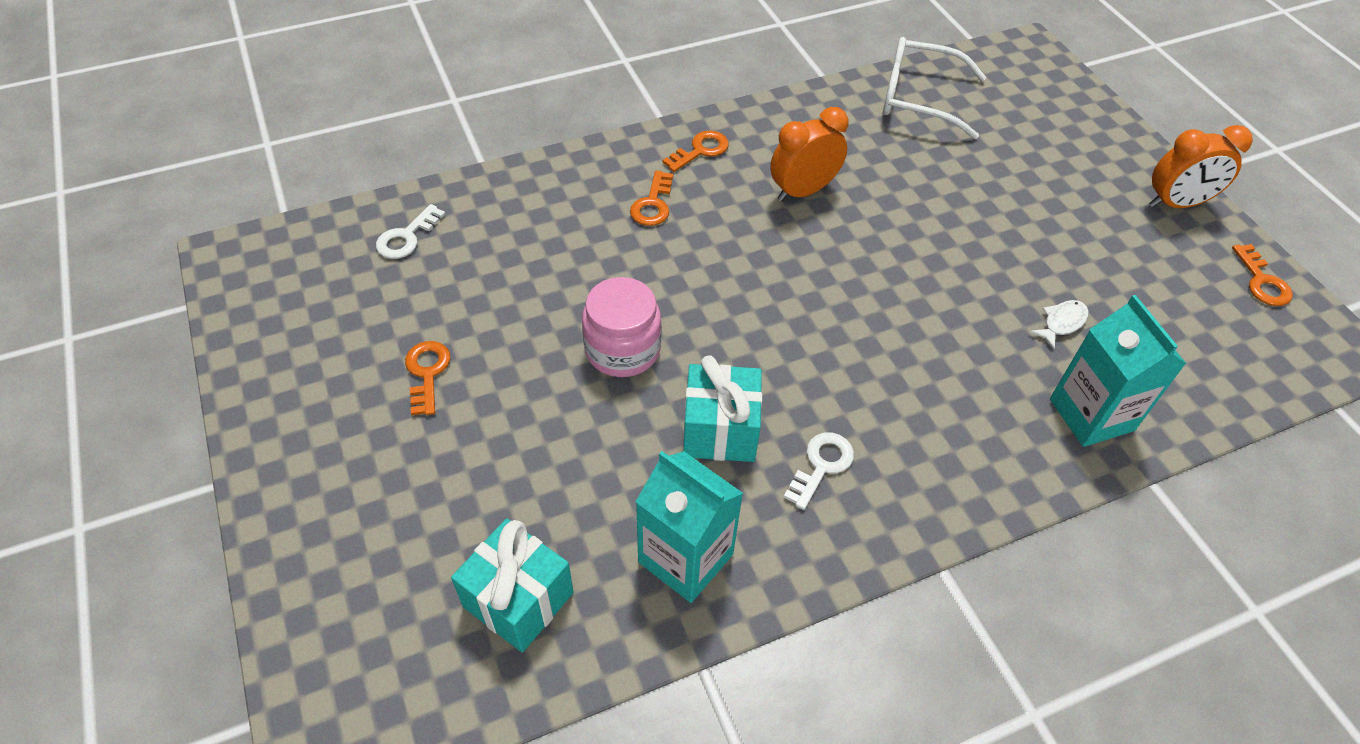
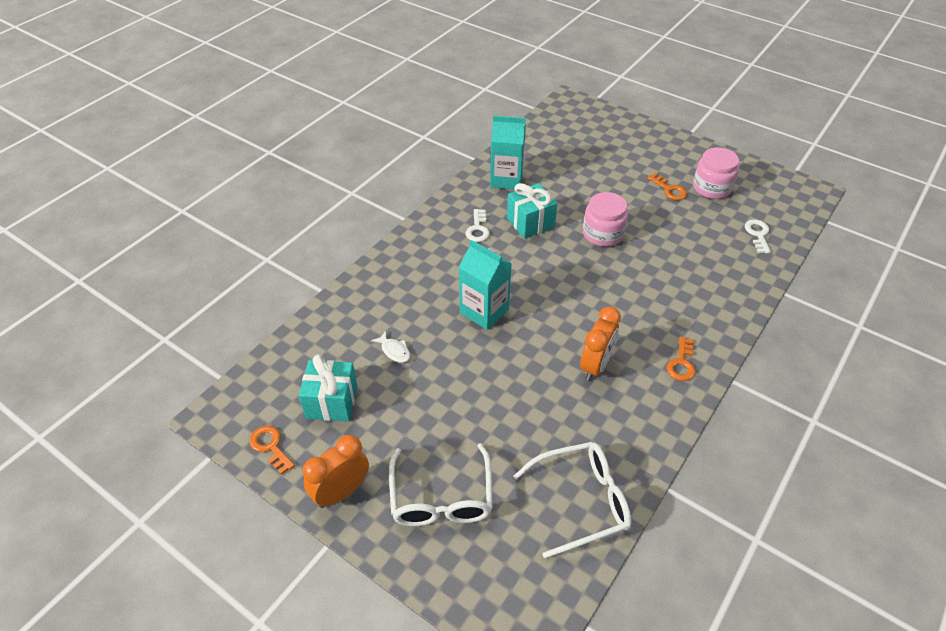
camera: 150 degrees right, 5 degrees down
turquoise gift [451,519,574,652] -> turquoise gift moved to [299,354,357,421]
orange key [630,170,673,226] -> none
white fish [1030,300,1089,349] -> white fish turned 60 degrees counterclockwise [371,331,410,363]
turquoise carton [1050,295,1187,447] -> turquoise carton moved to [459,240,512,330]
none -> white glasses [389,443,493,526]
none -> pink jar [693,147,739,199]

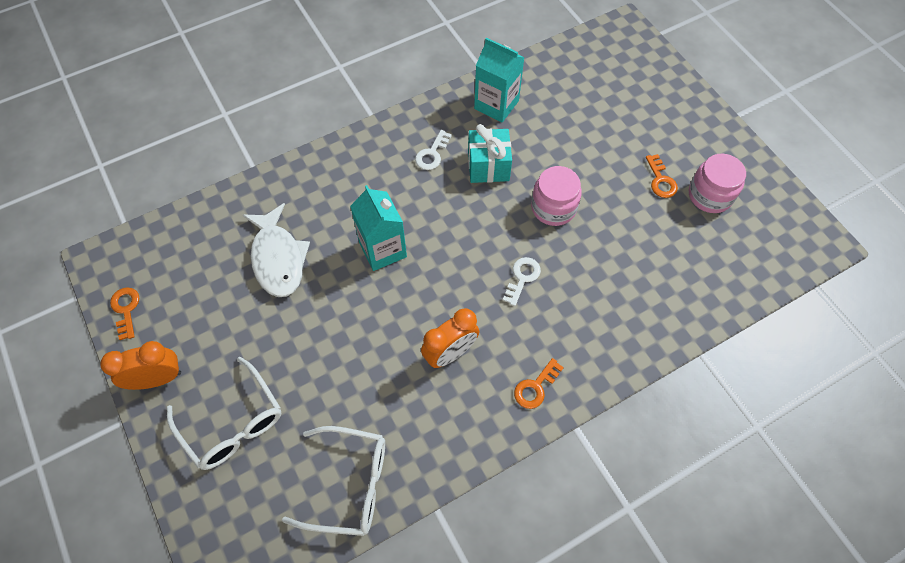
camera: 25 degrees right, 15 degrees up
turquoise gift [299,354,357,421] -> none
white fish [371,331,410,363] -> white fish [243,203,310,297], size x2.31
white glasses [389,443,493,526] -> white glasses turned 60 degrees counterclockwise [167,357,282,470]
white key [745,220,771,253] -> white key moved to [503,257,541,306]

